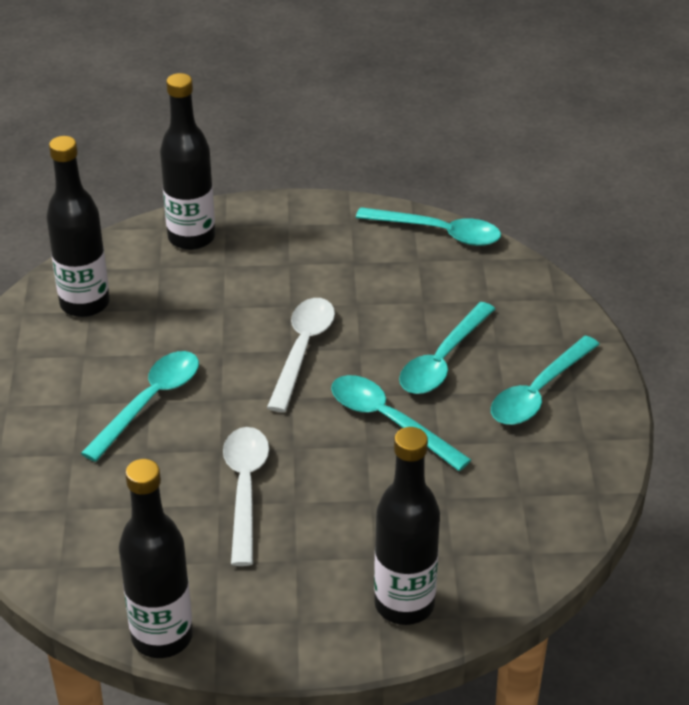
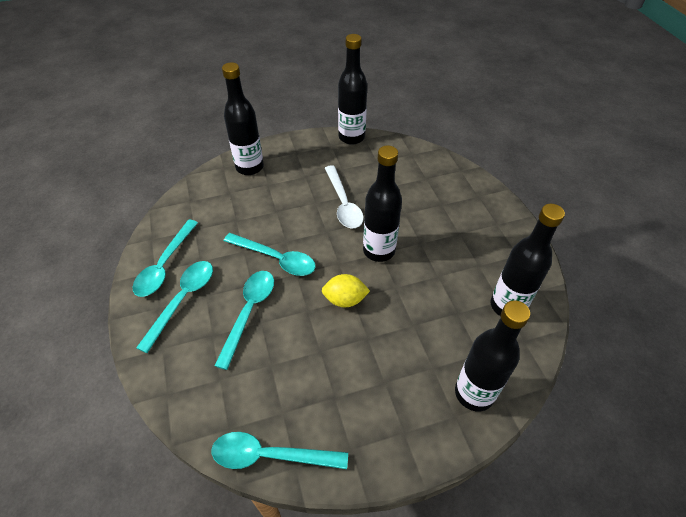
camera: 165 degrees right, 10 degrees up
turquoise spoon [81,351,199,462] -> turquoise spoon moved to [133,220,198,297]
white spoon [267,298,335,412] -> yellow lemon [322,274,370,307]
none -> black bottle [363,145,402,262]

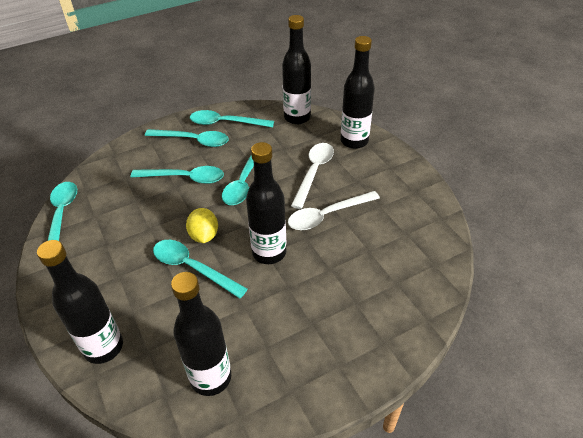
camera: 80 degrees right, 5 degrees down
black bottle [338,34,367,145] -> black bottle moved to [282,15,311,124]
none -> turquoise spoon [153,240,248,298]
none -> white spoon [291,143,334,209]

